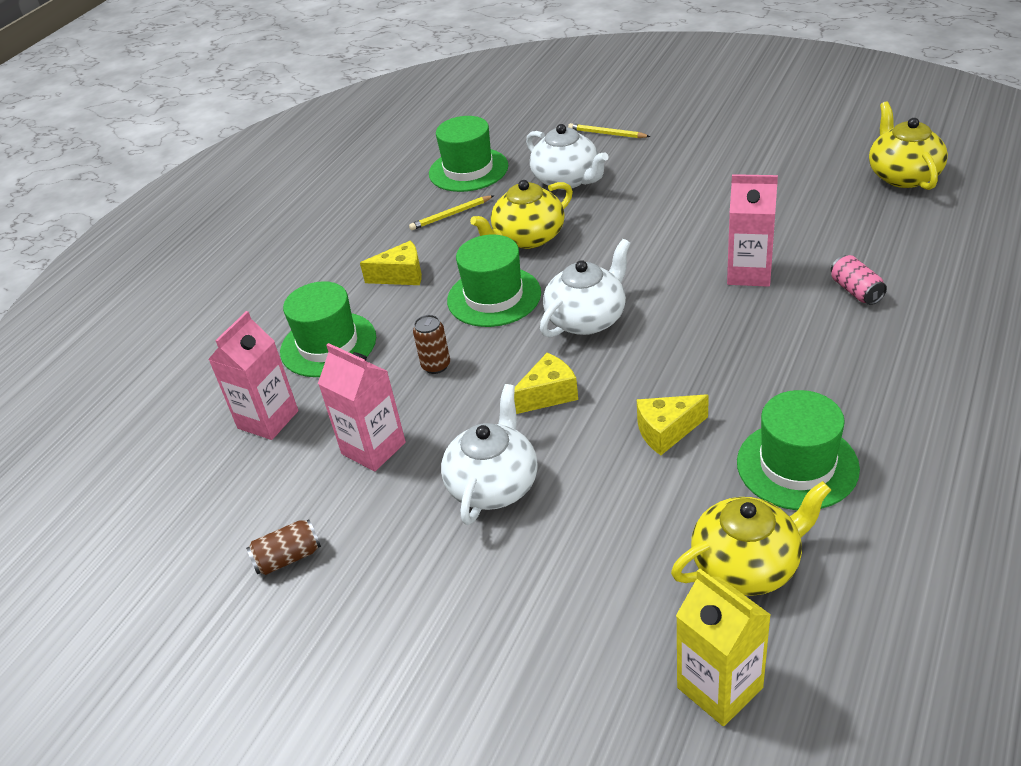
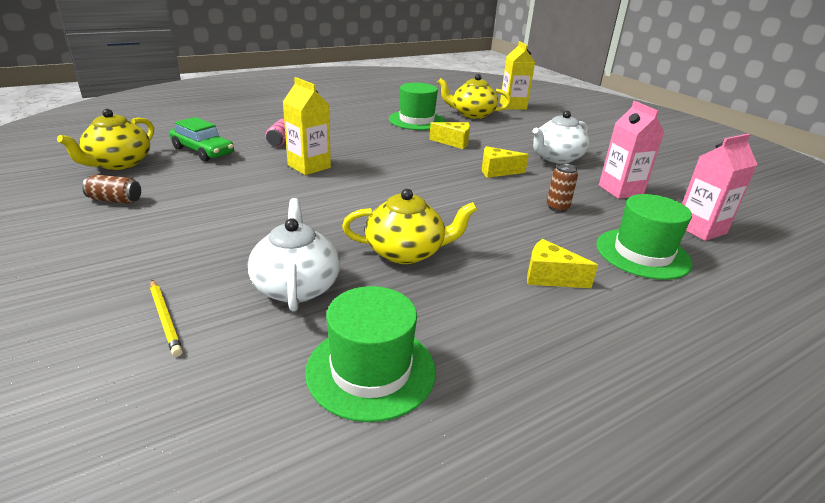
camera: 155 degrees left, 10 degrees down
brown can [246,519,321,575] -> brown can moved to [82,175,141,204]
yellow pencil [409,195,494,230] -> none
green hat [447,235,541,327] -> none
white teapot [540,239,631,337] -> none
pink carton [727,174,778,287] -> yellow carton [283,77,331,175]
none -> green car [169,117,234,162]

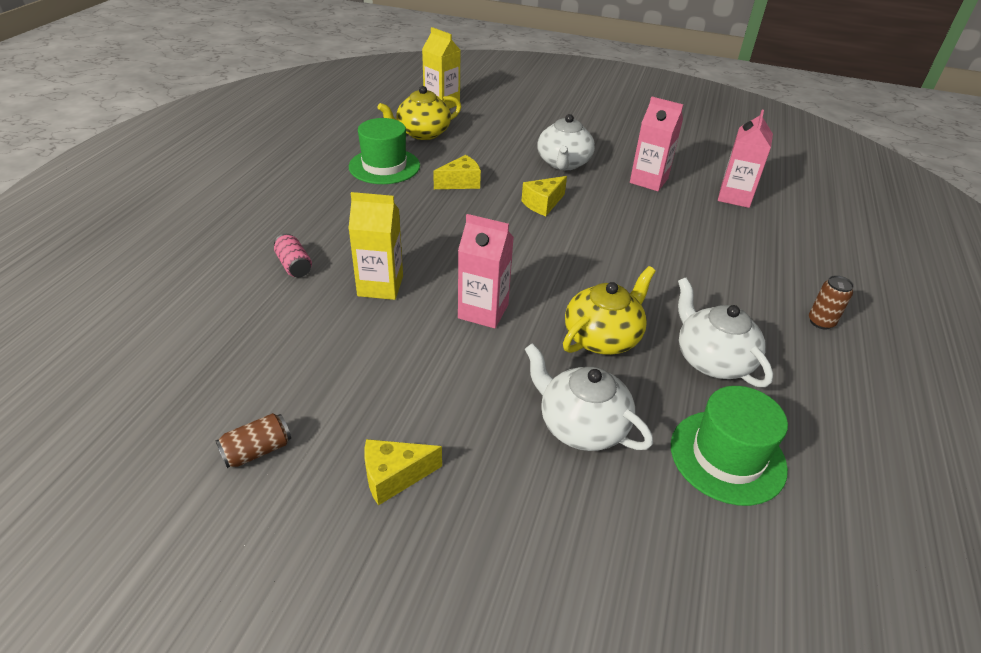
camera: 40 degrees left, 10 degrees up
yellow teapot [57,109,154,170] -> none
yellow pencil [150,280,183,357] -> none
green car [169,117,234,162] -> none
yellow cheese [527,239,598,288] -> yellow cheese moved to [364,439,442,506]
brown can [547,163,578,212] -> brown can moved to [809,275,854,330]
green hat [596,194,693,280] -> none
none -> pink carton [458,214,514,328]
none -> white teapot [678,277,773,387]

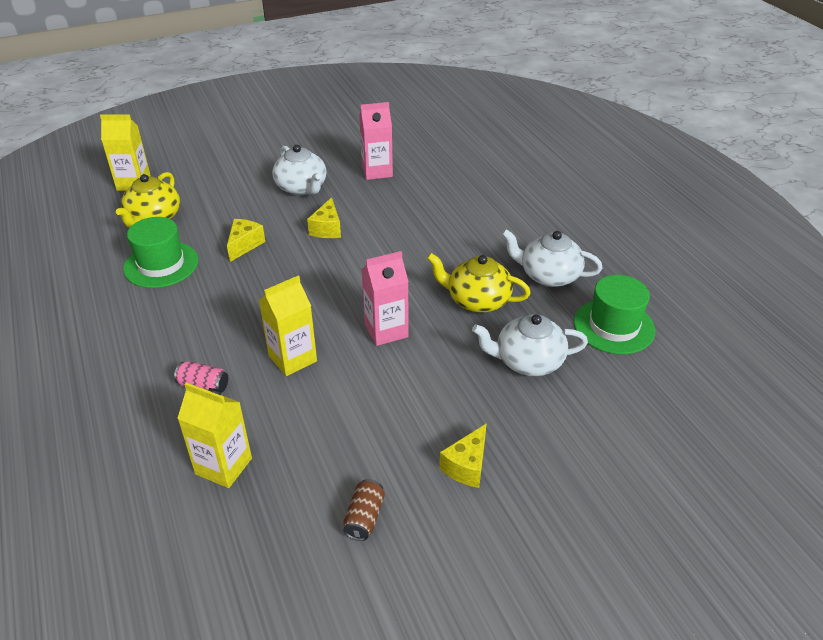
camera: 40 degrees left, 0 degrees up
yellow teapot [563,266,655,355] -> yellow teapot turned 75 degrees counterclockwise [427,253,531,313]
pink carton [718,110,773,208] -> none
brown can [809,275,854,330] -> none
none -> yellow carton [177,382,252,488]

